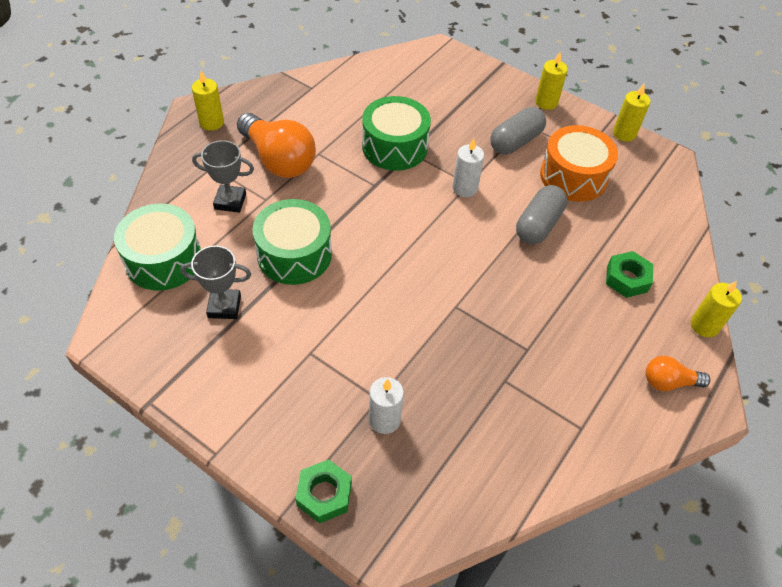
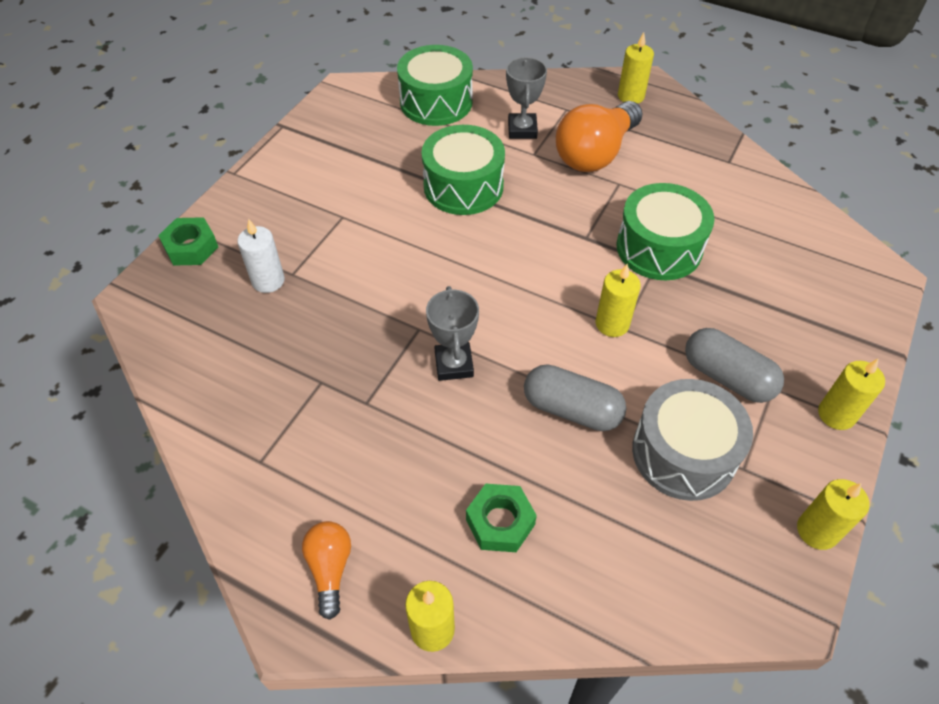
camera: 85 degrees right, 0 degrees up
grey trophy [180,245,251,319] -> grey trophy moved to [426,286,479,381]
white candle [453,138,484,197] -> yellow candle [595,264,641,337]
orange drum [540,125,618,202] -> grey drum [632,379,753,501]

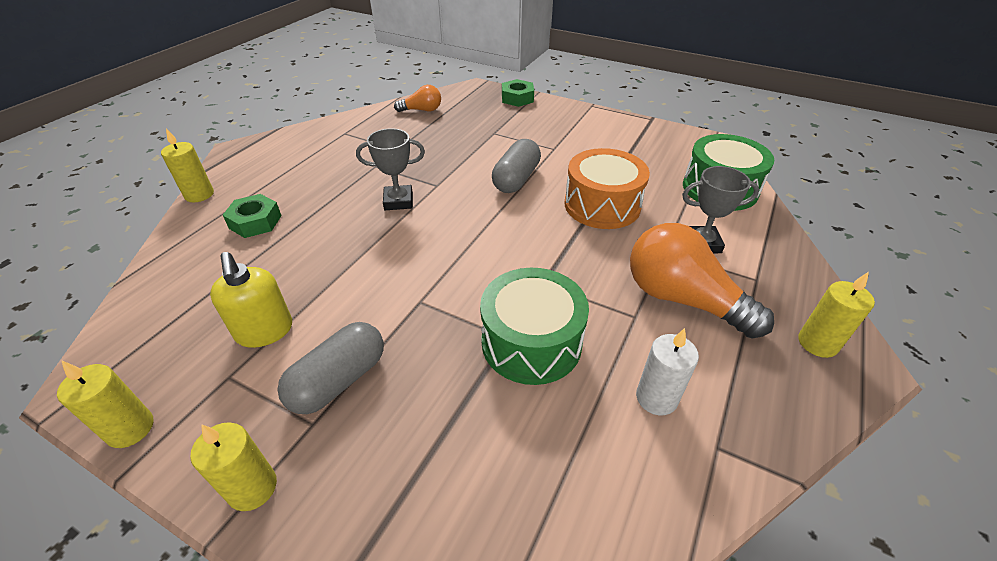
camera: 90 degrees right, 10 degrees down
white candle [237,219,285,293] -> white candle moved to [636,328,699,415]
orange light bulb [302,521,351,620] -> orange light bulb moved to [394,85,441,112]
green drum [422,125,505,215] -> orange drum [565,148,650,229]
grey capsule [524,364,626,431] -> grey capsule moved to [492,139,541,193]
yellow candle [595,264,641,337] -> none
grey drum [632,379,753,501] -> yellow soap dispenser [210,252,292,348]

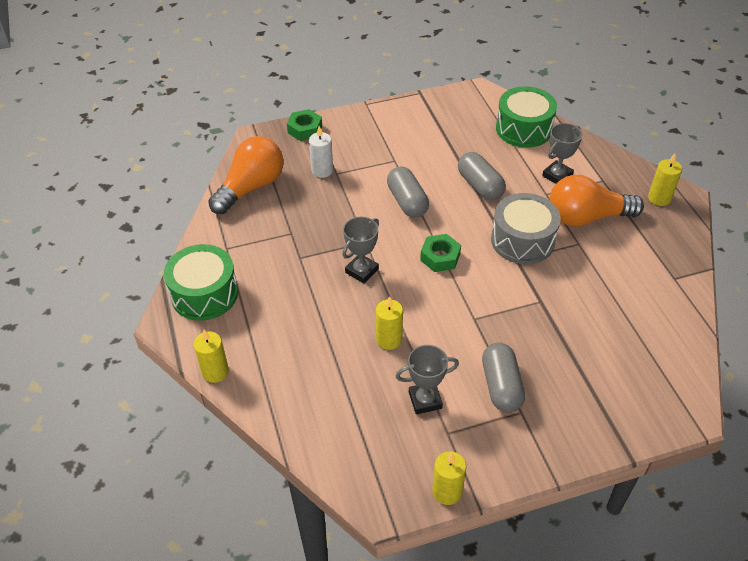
camera: 45 degrees left, 5 degrees up
yellow candle [190,422,277,511] -> yellow candle moved to [376,296,403,350]
yellow soap dispenser [210,252,292,348] -> grey trophy [396,345,459,414]
green nut [223,194,282,238] -> green nut moved to [420,234,461,272]
orange light bulb [394,85,441,112] -> orange light bulb [208,136,284,214], size x1.92
green drum [480,268,589,385] -> green drum moved to [164,244,238,321]
orange drum [565,148,650,229] -> grey capsule [458,152,506,200]
white candle [636,328,699,415] -> white candle moved to [309,126,333,178]
none -> grey drum [491,193,561,264]

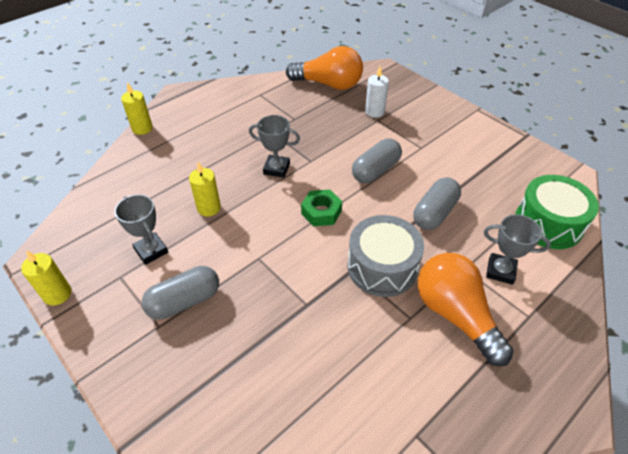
camera: 65 degrees right, 0 degrees up
green drum [164,244,238,321] -> none
green nut [287,109,322,141] -> none
yellow candle [648,154,682,206] -> none

